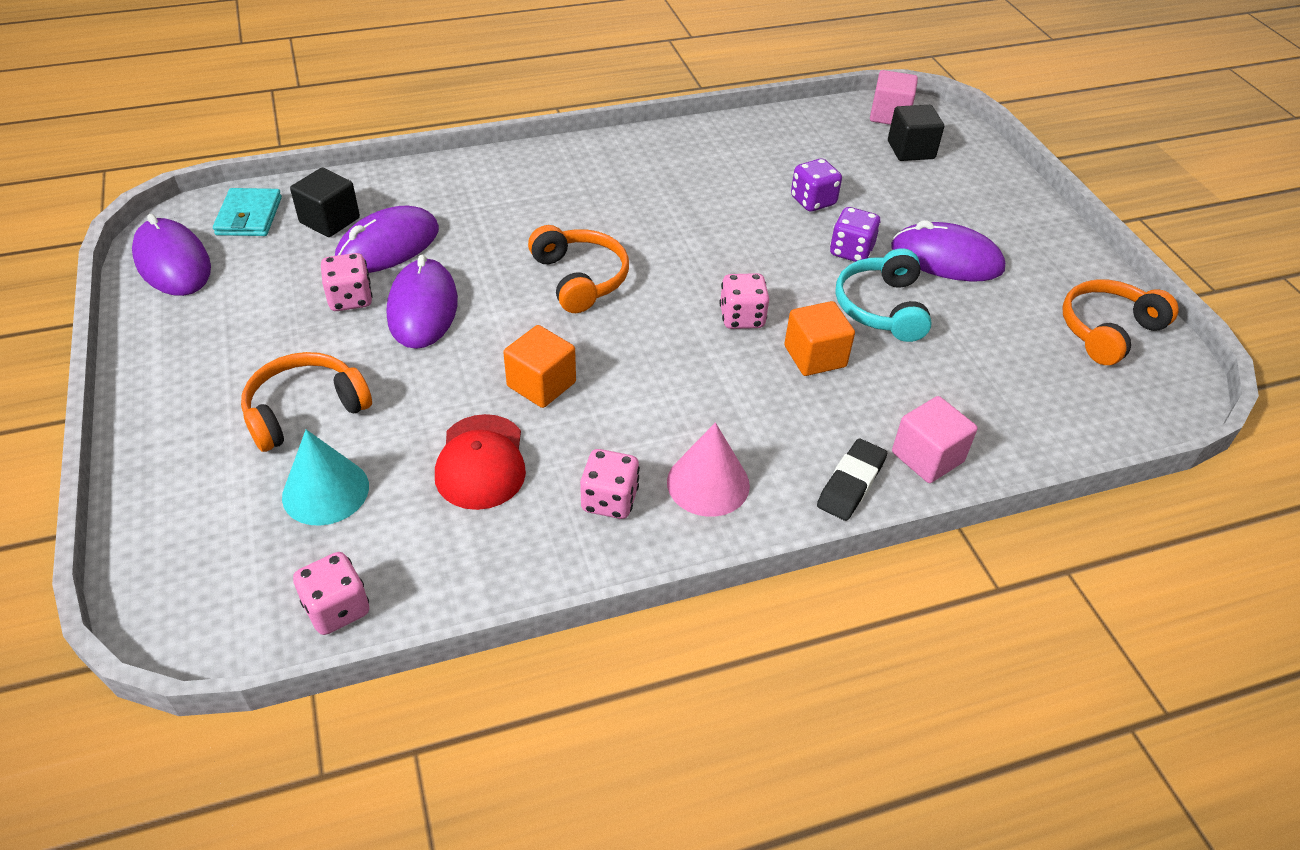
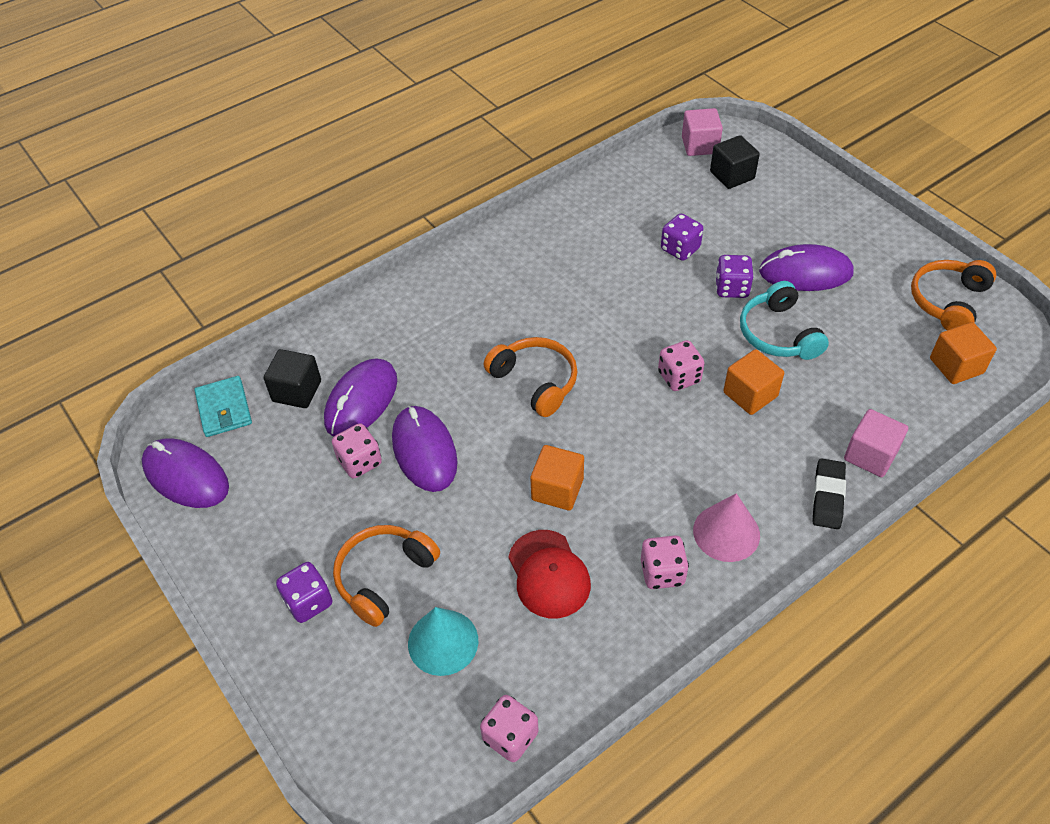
camera: 15 degrees left, 5 degrees up
none -> purple dice [276,562,333,623]
none -> orange cube [930,322,997,384]

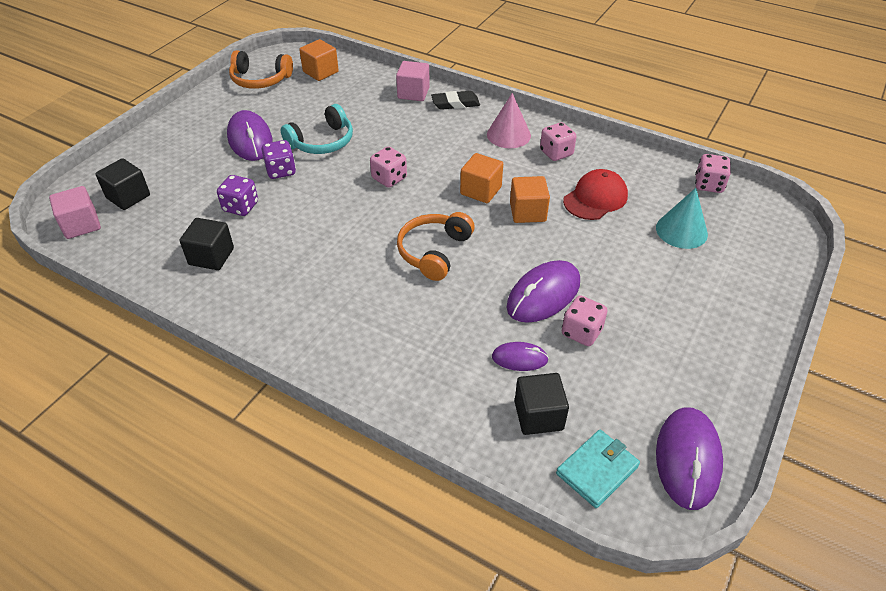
camera: 115 degrees left, 5 degrees down
purple dice [276,562,333,623] -> none
purple mouse [324,358,397,436] -> purple mouse [492,342,549,371], size x0.55
orange headphones [333,525,440,627] -> none
orange cube [723,349,784,415] -> orange cube moved to [460,153,503,203]
none -> black cube [180,218,234,270]

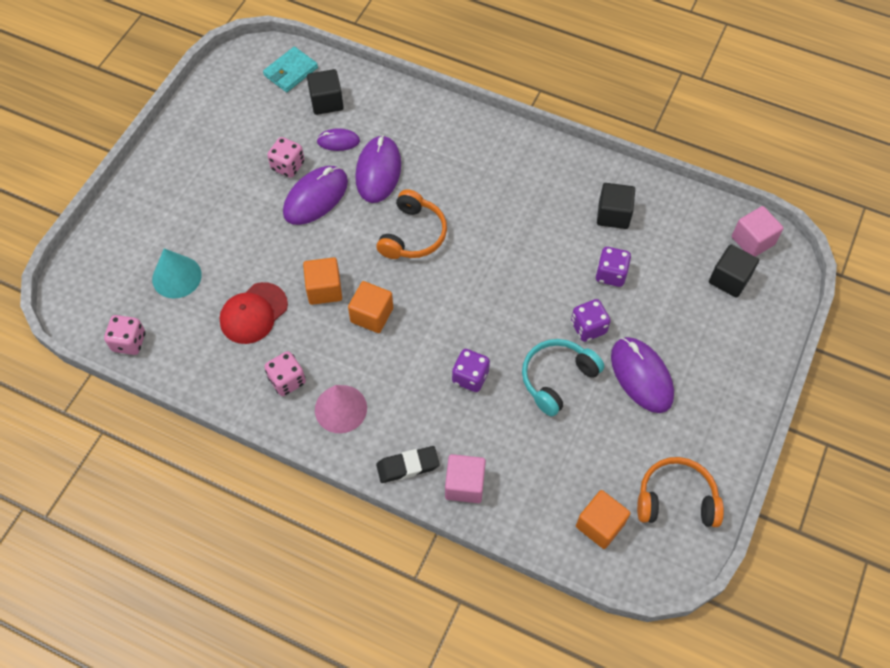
camera: 175 degrees right, 15 degrees up
pink dice [370,147,407,188] -> none
purple mouse [656,408,723,510] -> purple mouse moved to [355,135,401,203]
none -> purple dice [452,349,490,392]

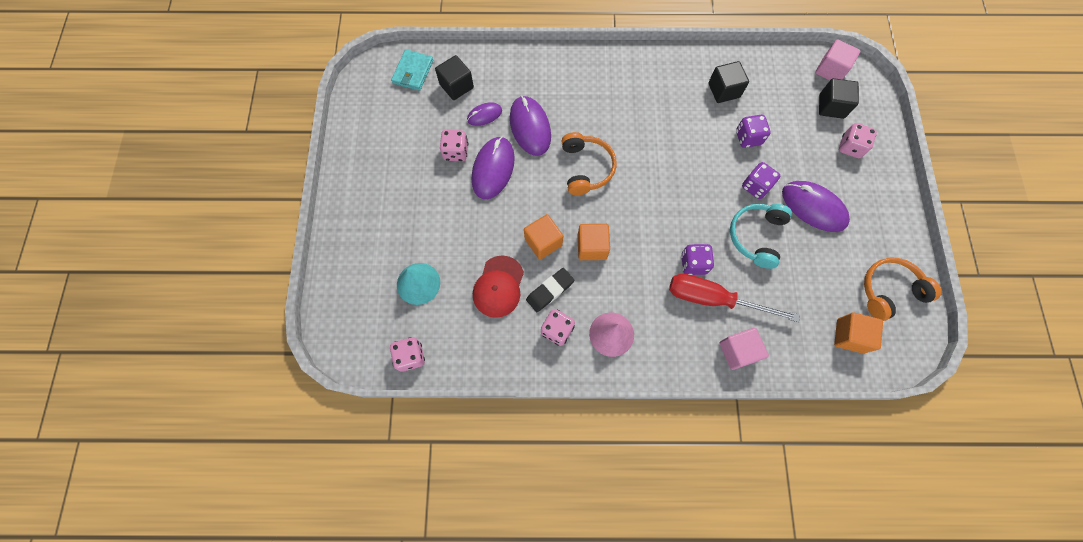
camera: 25 degrees left, 10 degrees up
black eraser [376,446,440,483] -> black eraser moved to [526,268,574,312]
none -> red screwdriver [669,274,800,322]
none -> pink dice [839,123,877,158]

